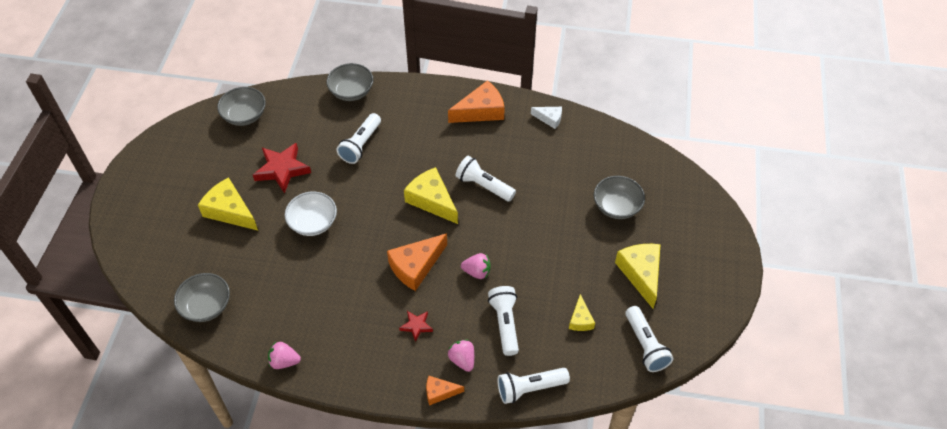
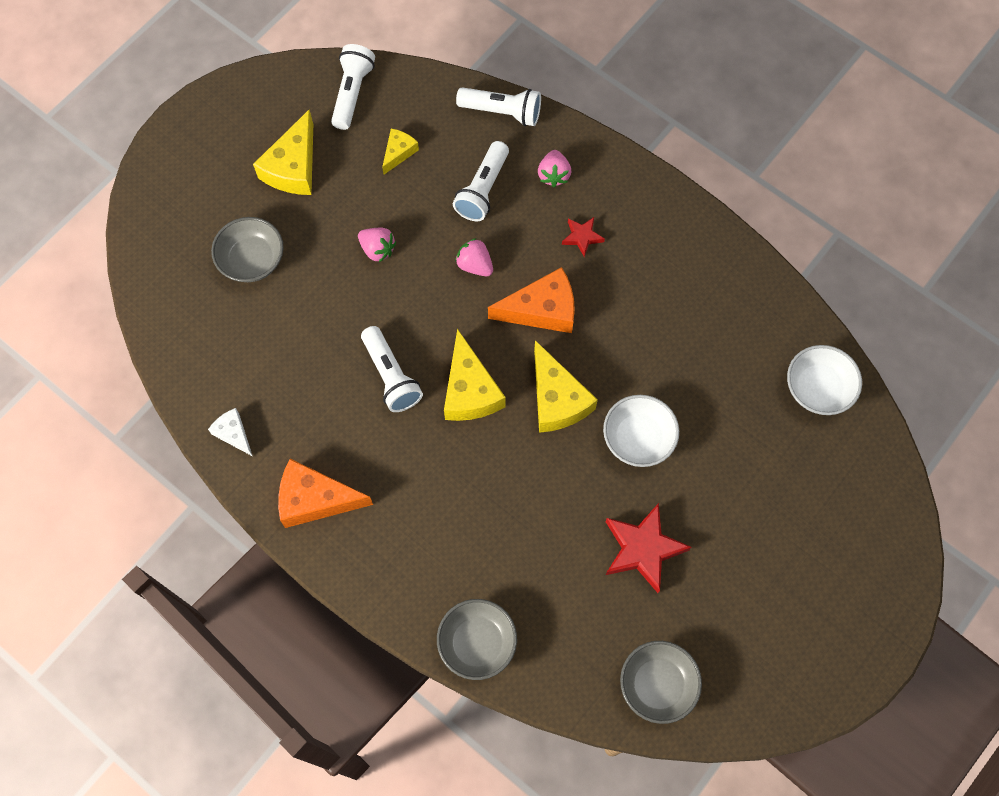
camera: 150 degrees left, 15 degrees up
grey bowl [174,273,230,322] -> white bowl [787,345,862,415]
yellow cheese [198,177,258,230] -> yellow cheese moved to [534,340,598,433]
pink strawberry [268,342,301,369] -> pink strawberry moved to [358,228,396,262]
white flashlight [337,113,381,164] -> none
orange cheese [426,376,464,405] -> none

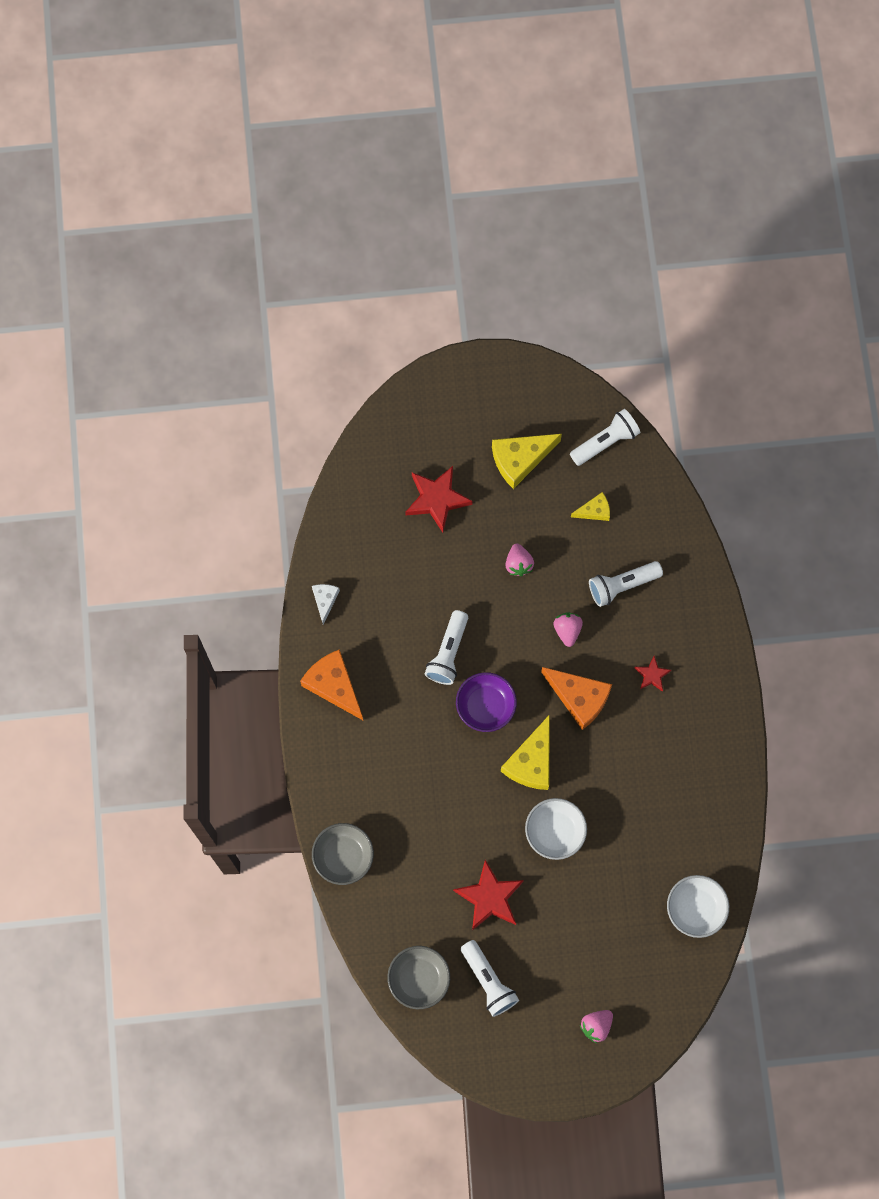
camera: 45 degrees right, 5 degrees up
grey bowl [211,217,284,282] -> red star [405,466,472,532]
yellow cheese [444,329,506,421] -> purple bowl [456,672,517,732]
white flashlight [456,87,541,126] -> white flashlight moved to [461,940,519,1017]
pink strawberry [538,150,571,187] -> pink strawberry moved to [580,1010,613,1043]

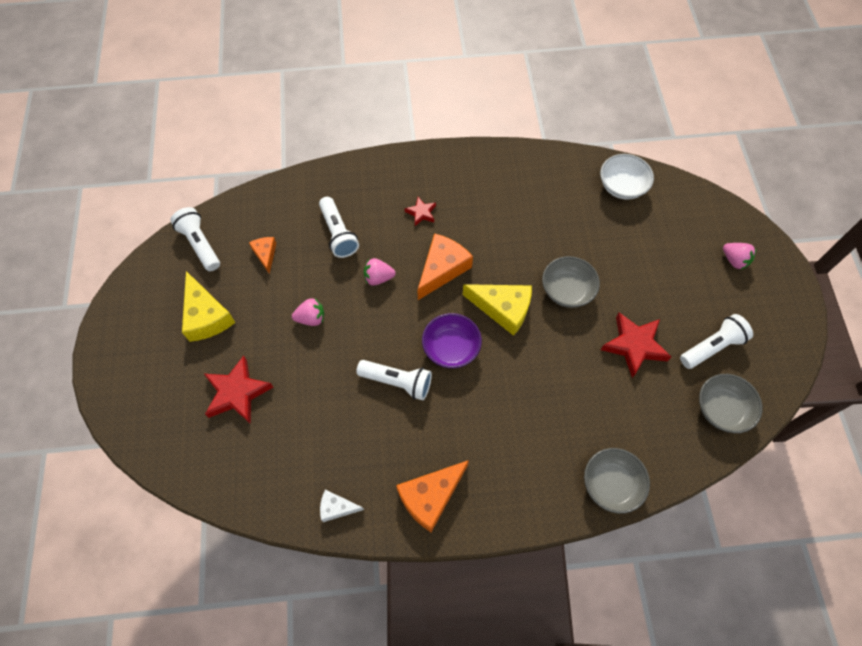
camera: 90 degrees left, 10 degrees down
white bowl [525,798,587,860] -> grey bowl [542,256,600,308]
yellow cheese [571,492,610,521] -> orange cheese [249,237,276,274]

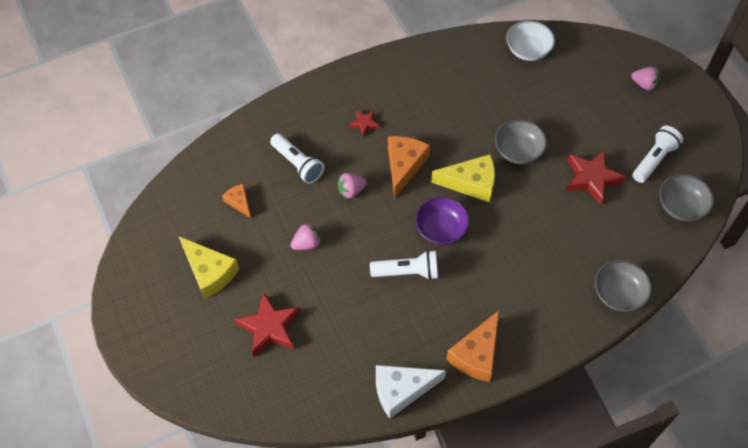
camera: 20 degrees left, 5 degrees down
white flashlight [170,207,220,271] -> none
white cheese [320,490,364,522] -> white cheese [376,365,446,419], size x1.81

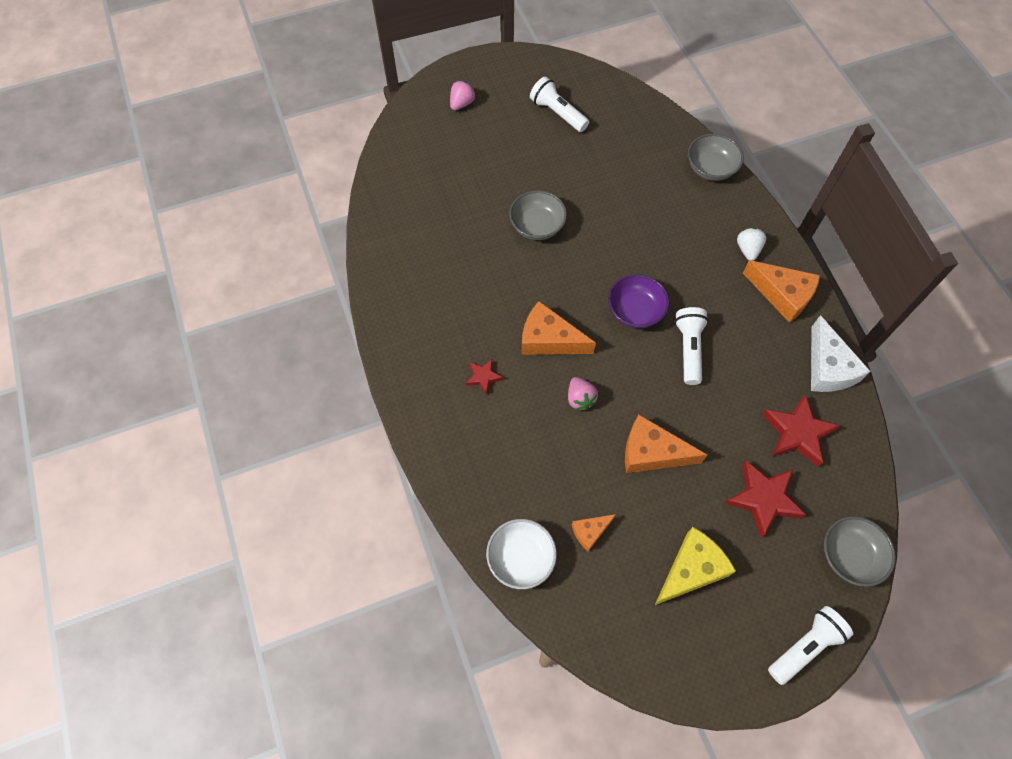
camera: 85 degrees left, 5 degrees up
white flashlight [270,133,324,184] -> white flashlight moved to [768,606,853,685]
pink strawberry [291,223,321,250] -> orange cheese [625,415,707,473]
yellow cheese [431,154,495,202] -> none
white bowl [506,21,555,61] -> white bowl moved to [486,519,557,589]
red star [566,150,626,205] -> red star moved to [762,394,840,467]
grey bowl [659,174,714,221] -> grey bowl moved to [824,516,896,587]
none -> white strawberry [737,228,766,261]

